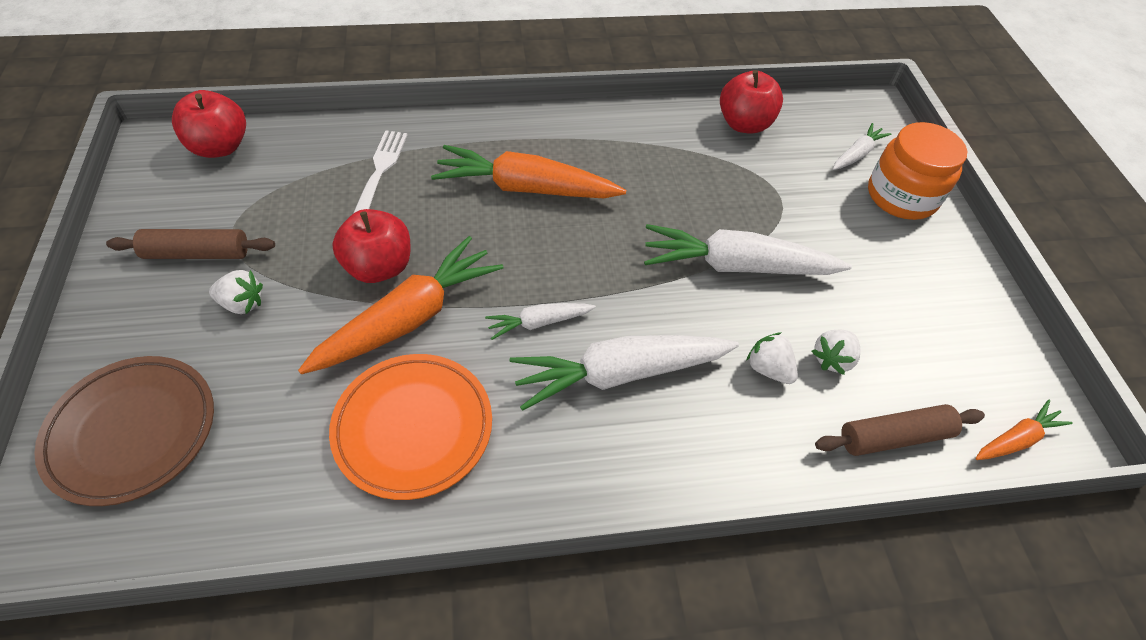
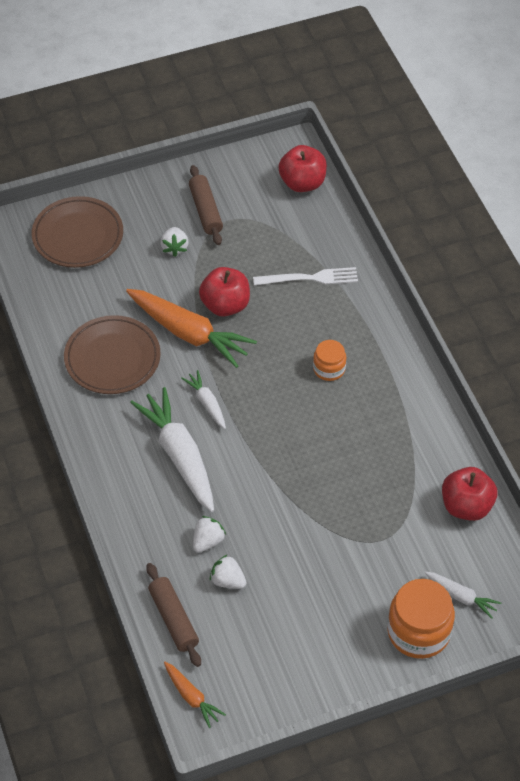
camera: 80 degrees right, 0 degrees up
orange plate [329,354,492,500] -> brown plate [64,315,161,394]
orange carrot [431,145,626,198] -> orange jar [313,340,346,381]
white carrot [644,224,852,275] -> none

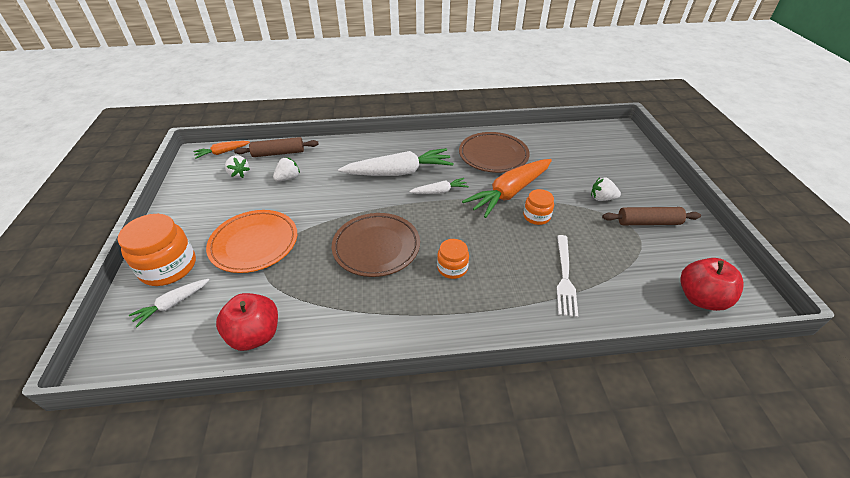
camera: 105 degrees right, 10 degrees down
brown plate [32,196,123,268] -> brown plate moved to [332,213,420,277]
white strawberry [193,516,226,552] -> white strawberry moved to [225,155,250,178]
red apple [199,267,250,317] -> orange jar [523,189,554,225]
none -> orange plate [206,210,297,273]

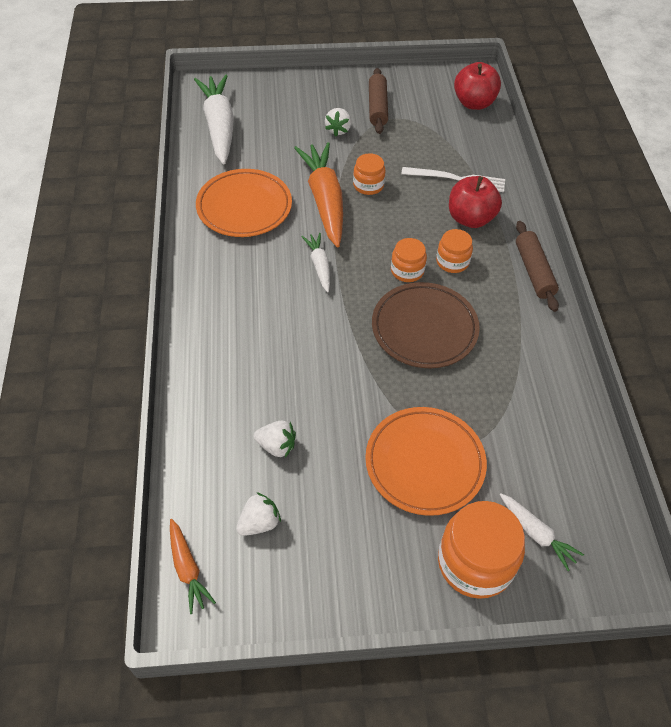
camera: 90 degrees left, 10 degrees up
red apple [216,293,278,351] -> red apple moved to [449,176,502,228]
brown rolling pin [234,137,319,157] -> brown rolling pin moved to [516,221,559,312]
white strawberry [273,157,300,181] -> white strawberry turned 150 degrees clockwise [254,420,296,458]
white carrot [338,148,454,176] -> white carrot moved to [194,75,234,164]
brown plate [459,132,530,173] -> orange plate [196,169,292,237]
orange carrot [462,159,552,218] -> orange carrot turned 150 degrees counterclockwise [294,142,343,247]
none -> orange jar [391,238,427,282]

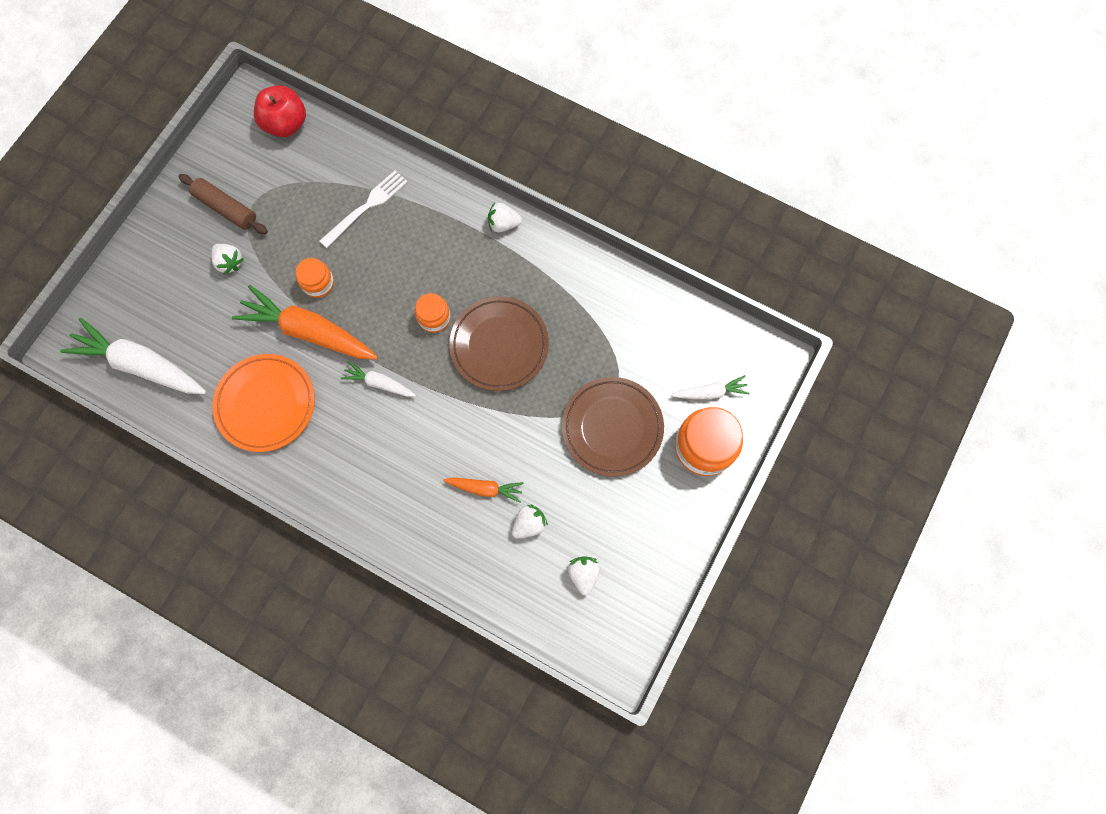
camera: 55 degrees left, 20 degrees up
orange carrot [170,519,216,614] -> orange carrot moved to [443,477,524,503]
orange plate [365,407,487,516] -> brown plate [562,377,664,477]
orange jar [436,229,473,273] -> none
red apple [449,176,502,228] -> none
brown rolling pin [516,221,559,312] -> white strawberry [488,202,522,232]

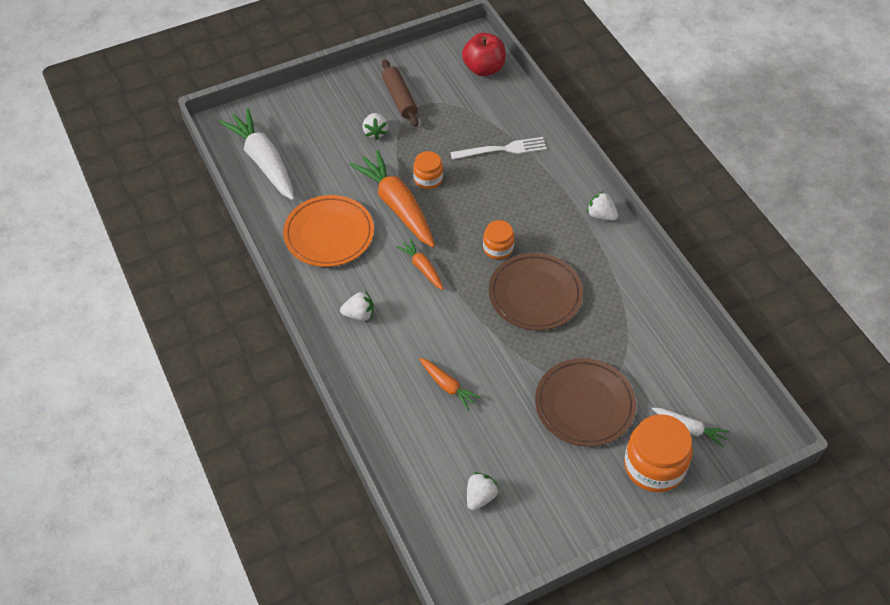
camera: 35 degrees right, 20 degrees down
white carrot [341,361,416,397] -> orange carrot [396,238,444,290]
white strawberry [512,504,548,538] -> white strawberry moved to [340,291,374,321]

